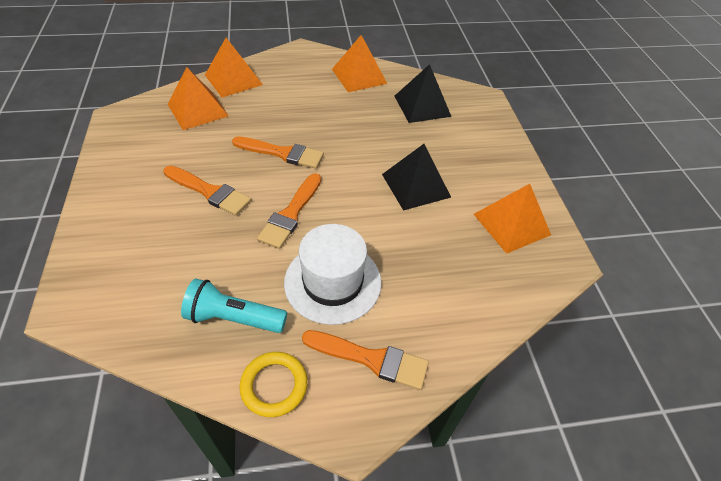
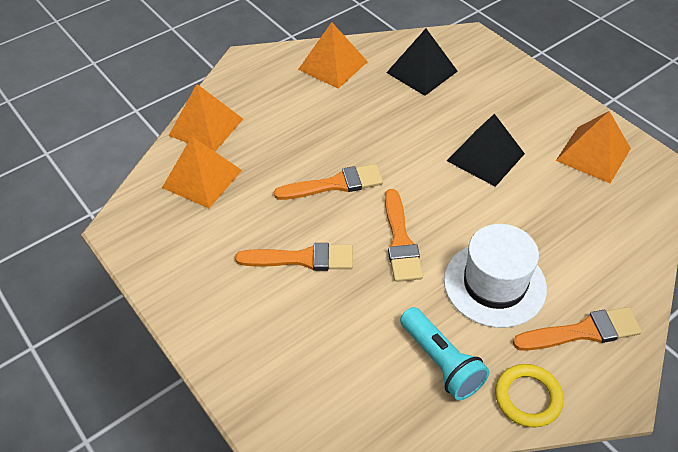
camera: 25 degrees left, 0 degrees up
turquoise flashlight [181,279,287,333] -> turquoise flashlight turned 105 degrees counterclockwise [400,307,489,400]

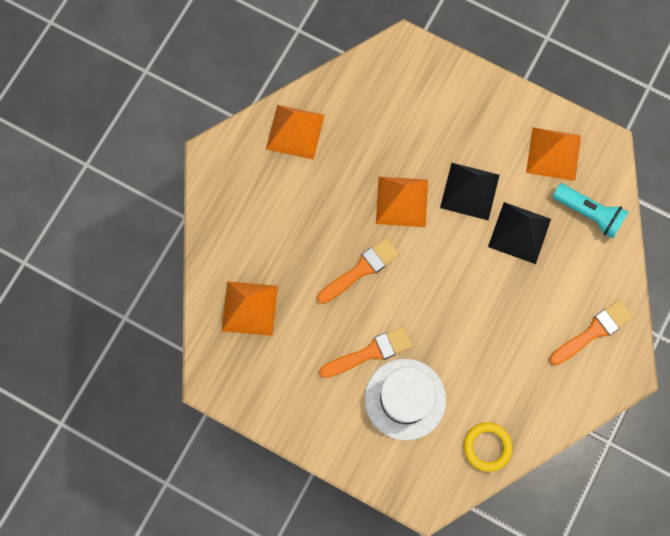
camera: 25 degrees left, 25 degrees up
orange pyramid [169,84,243,151] -> orange pyramid moved to [376,177,428,227]
orange brush [385,189,423,282] -> none
black pyramid [386,29,458,96] -> black pyramid moved to [488,202,551,264]
turquoise flashlight [400,307,489,400] -> turquoise flashlight moved to [553,184,629,238]
white hat [444,224,547,328] -> white hat moved to [365,359,446,440]
yellow ring [495,364,564,428] -> yellow ring moved to [464,422,513,472]

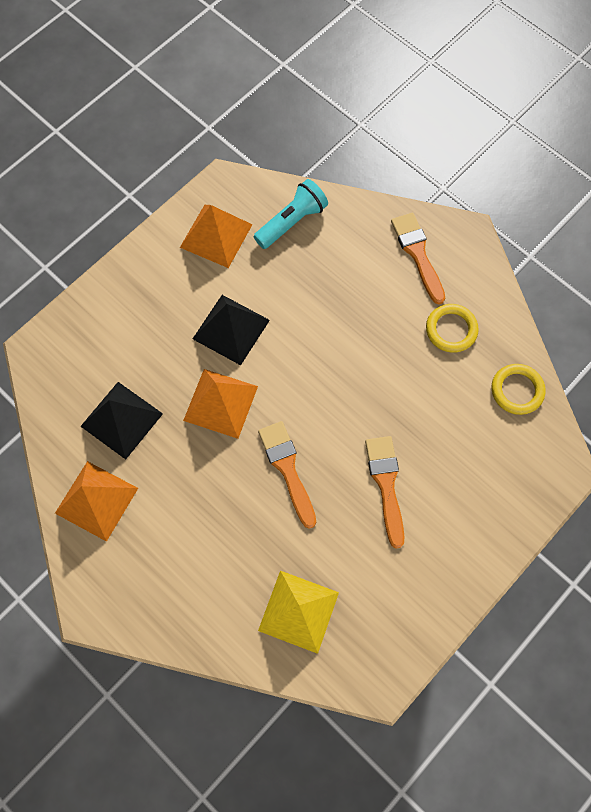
camera: 75 degrees left, 5 degrees down
orange pyramid [222,281,278,336] -> yellow pyramid [258,571,339,654]
white hat [365,359,446,440] -> none
black pyramid [488,202,551,264] -> black pyramid moved to [81,382,163,459]
none -> yellow ring [426,304,479,353]

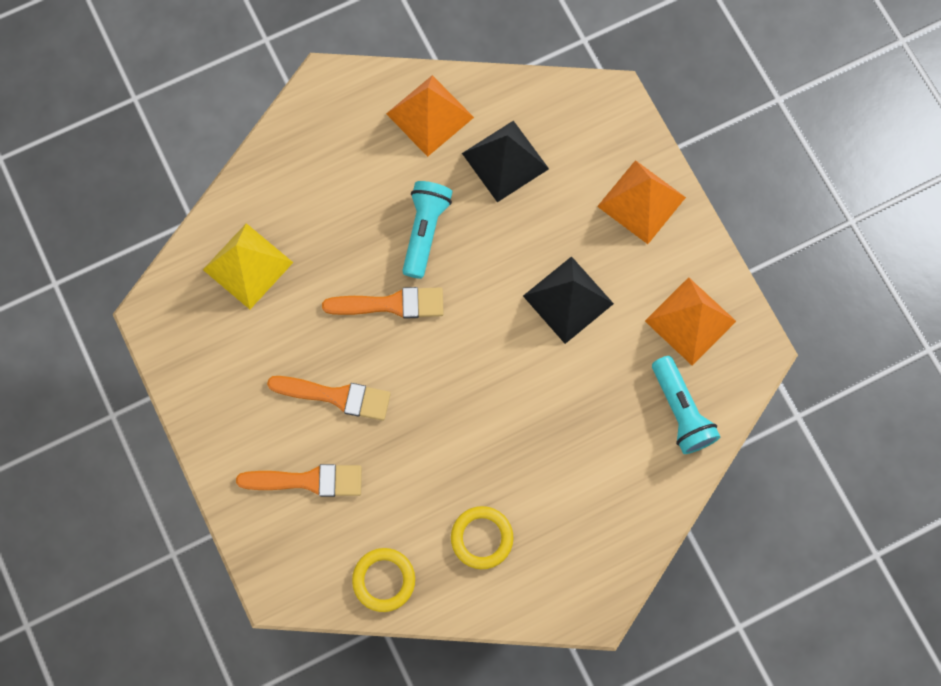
camera: 110 degrees right, 5 degrees up
orange pyramid [183,369,258,439] -> orange pyramid moved to [597,160,686,244]
orange brush [391,213,445,304] -> orange brush moved to [236,464,362,497]
none -> turquoise flashlight [402,181,453,279]

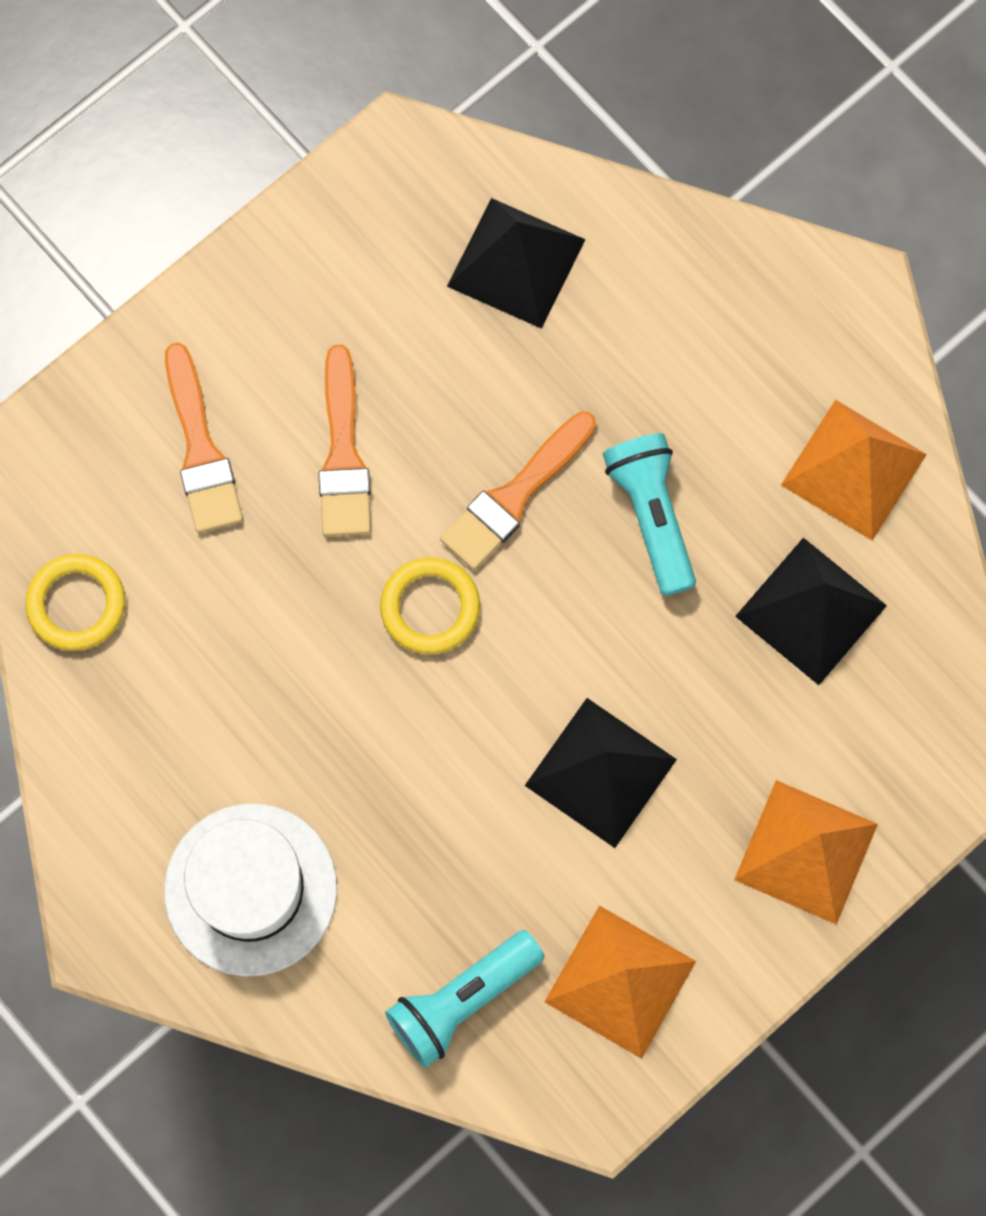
camera: 75 degrees right, 0 degrees up
yellow pyramid [203,223,294,309] -> black pyramid [447,198,586,329]
orange brush [322,287,444,319] -> orange brush turned 60 degrees clockwise [440,411,596,570]
turquoise flashlight [402,181,453,279] -> turquoise flashlight turned 105 degrees counterclockwise [603,433,696,596]
yellow ring [451,506,514,569] -> yellow ring moved to [380,557,480,654]
none -> white hat [164,803,337,976]

